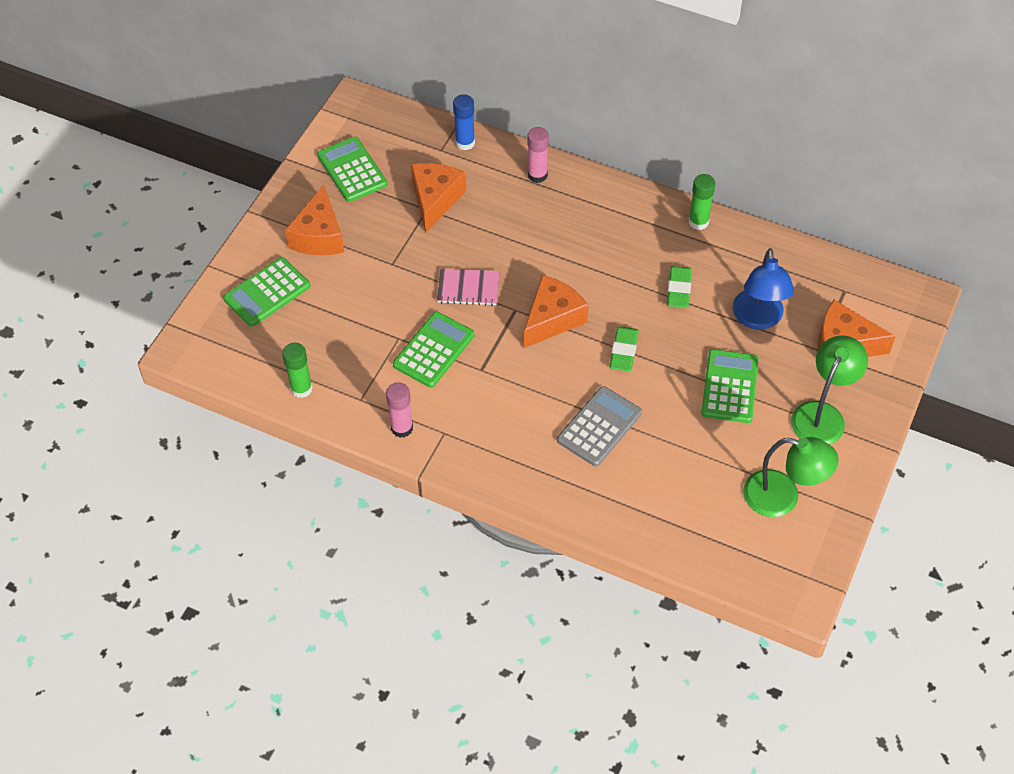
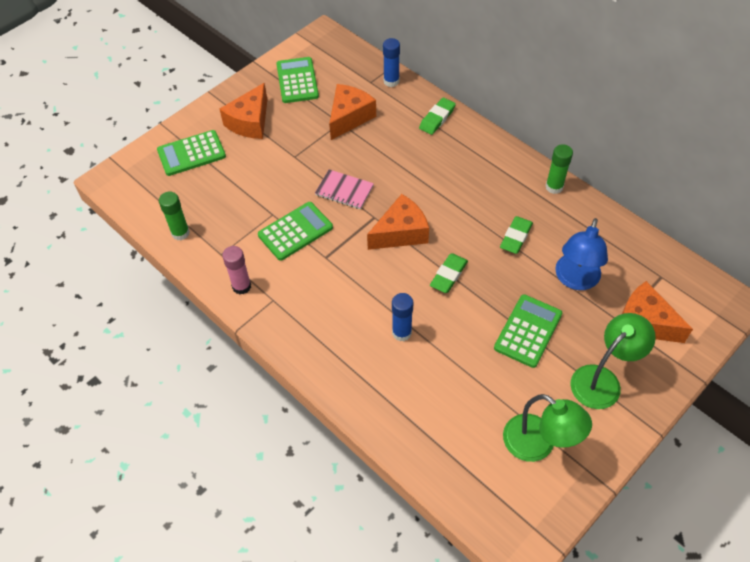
camera: 20 degrees right, 0 degrees up
pink glue stick [527,127,549,183] -> green eraser [419,98,456,135]
grey calculator [557,386,642,466] -> blue glue stick [392,293,413,341]

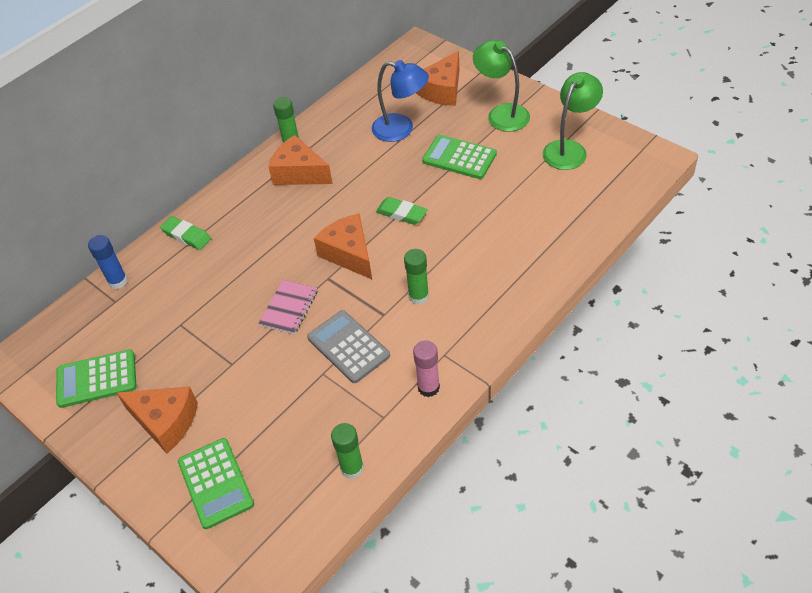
camera: 90 degrees left, 5 degrees down
green calculator [258,202,333,261] -> grey calculator [307,310,390,383]
orange cheese [329,84,376,140] -> orange cheese moved to [268,135,333,185]
blue glue stick [392,293,413,341] -> none
green eraser [500,216,533,254] -> none
none -> green glue stick [404,249,429,305]

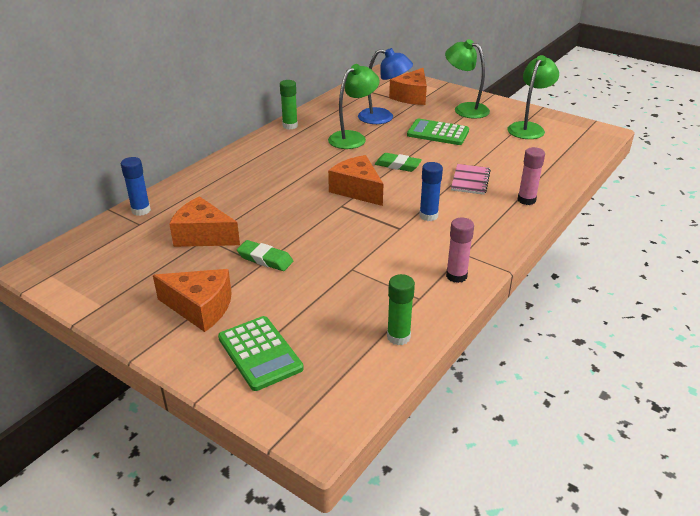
camera: 10 degrees left, 15 degrees down
green calculator [56,349,137,408] -> none
green eraser [160,216,211,250] -> green eraser moved to [237,240,293,271]
pink notebook [258,280,317,335] -> pink notebook moved to [451,164,491,195]
orange cheese [268,135,333,185] -> orange cheese moved to [169,196,240,247]
grey calculator [307,310,390,383] -> none
green glue stick [404,249,429,305] -> blue glue stick [419,162,443,221]
none -> green lamp [328,64,380,149]
none -> pink glue stick [518,147,545,205]

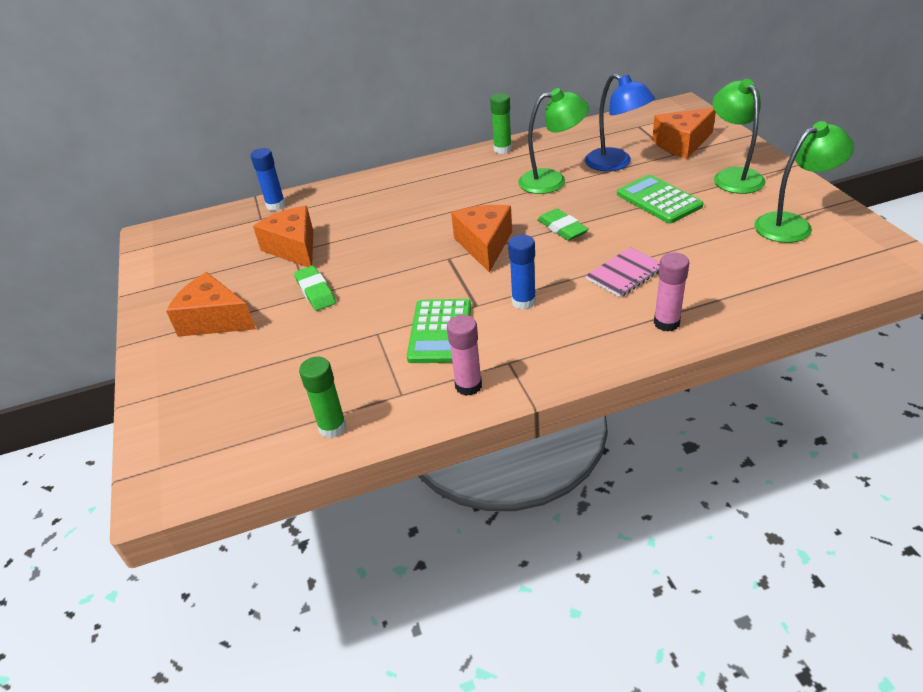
camera: 40 degrees right, 5 degrees up
orange cheese [153,269,232,332] -> orange cheese turned 150 degrees clockwise [166,272,256,337]
green calculator [218,316,304,391] -> green calculator moved to [407,299,471,363]

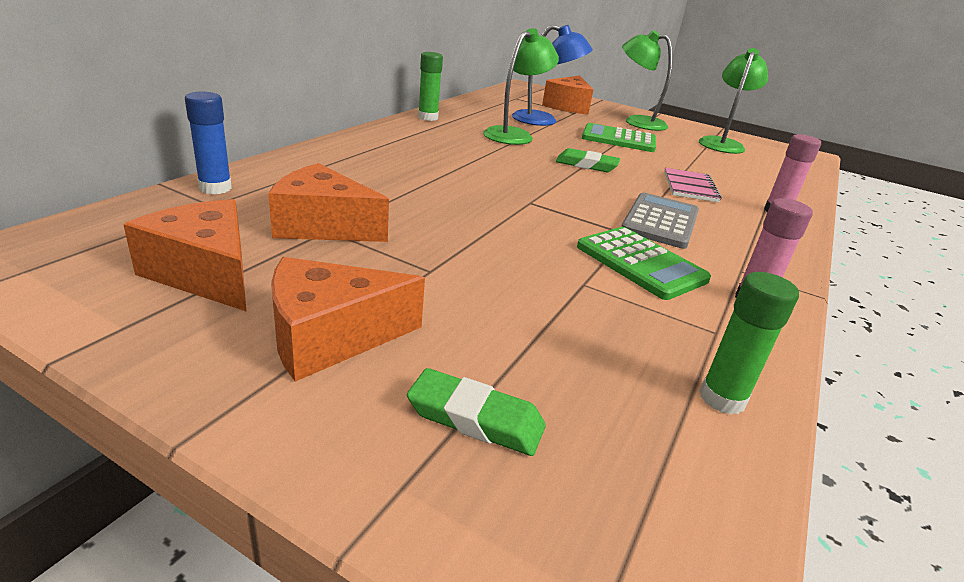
camera: 50 degrees left, 10 degrees down
green eraser [294,266,336,311] -> green eraser moved to [407,368,546,456]
orange cheese [451,205,512,273] -> orange cheese moved to [123,199,247,312]
blue glue stick [508,235,536,310] -> grey calculator [621,192,699,249]

